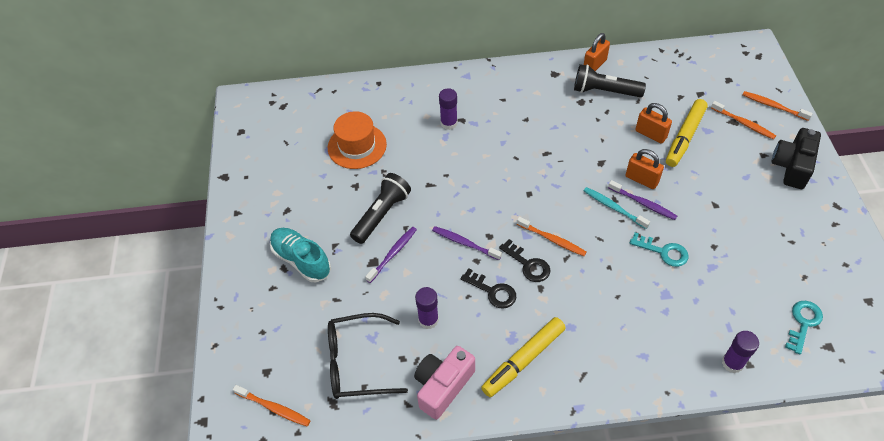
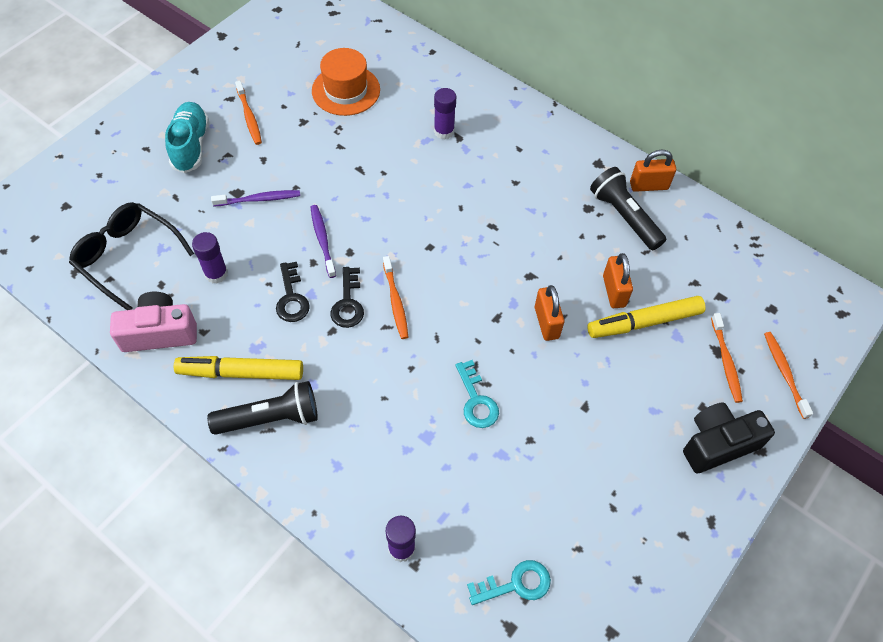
camera: 40 degrees right, 5 degrees up
orange toothbrush [233,385,311,426] -> orange toothbrush moved to [235,81,262,145]
black flashlight [350,173,411,244] -> black flashlight moved to [207,381,318,435]
turquoise toothbrush [584,187,650,229] -> none
purple toothbrush [608,180,677,220] -> none

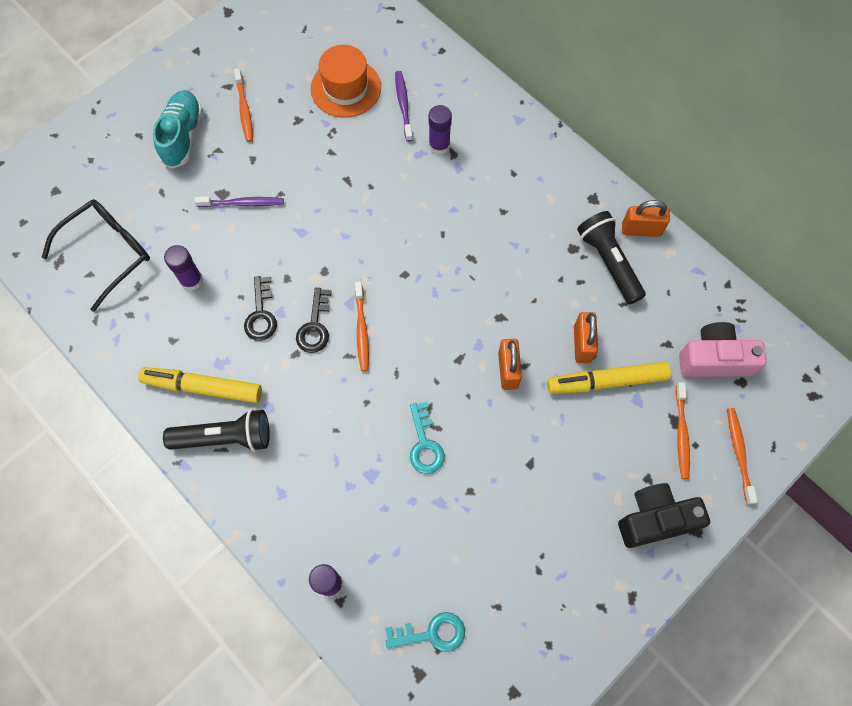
camera: 10 degrees right, 10 degrees up
black glasses [69,202,194,310] -> black glasses turned 90 degrees clockwise [42,199,150,312]
pink camera [110,291,197,352] -> pink camera moved to [679,322,767,377]
purple toothbrush [311,205,336,278] -> purple toothbrush moved to [395,71,413,142]

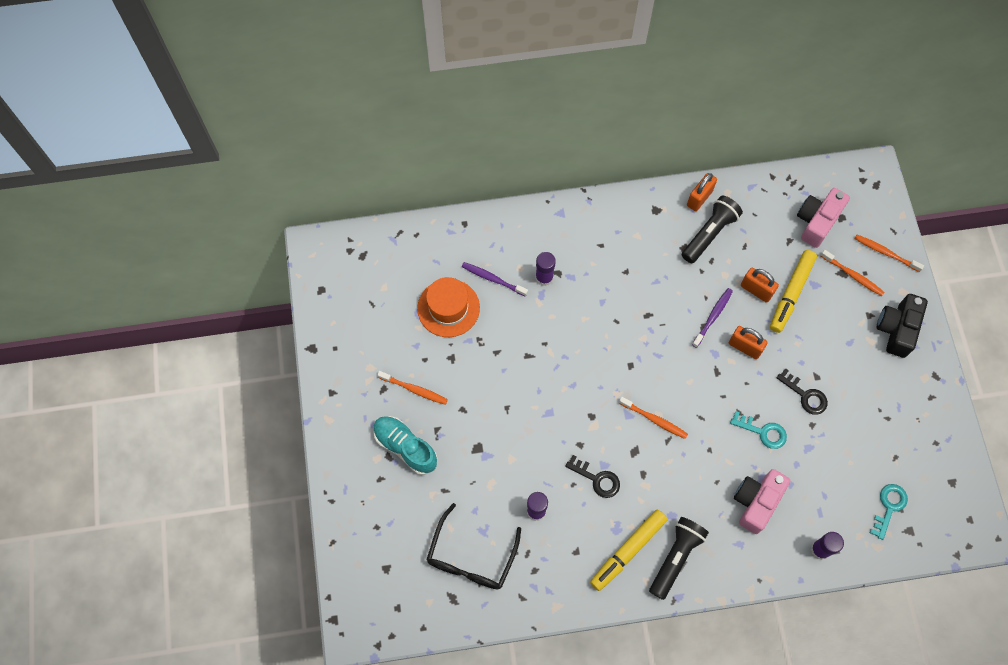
camera: 55 degrees left, 0 degrees up
black glasses [42,199,150,312] -> black glasses turned 150 degrees counterclockwise [426,503,521,590]
purple toothbrush [195,197,284,207] -> purple toothbrush moved to [692,288,733,348]
black key [296,288,332,353] -> black key moved to [776,368,828,415]
black flashlight [577,211,646,304] -> black flashlight turned 120 degrees clockwise [682,196,743,263]
none -> pink camera [734,469,791,534]

